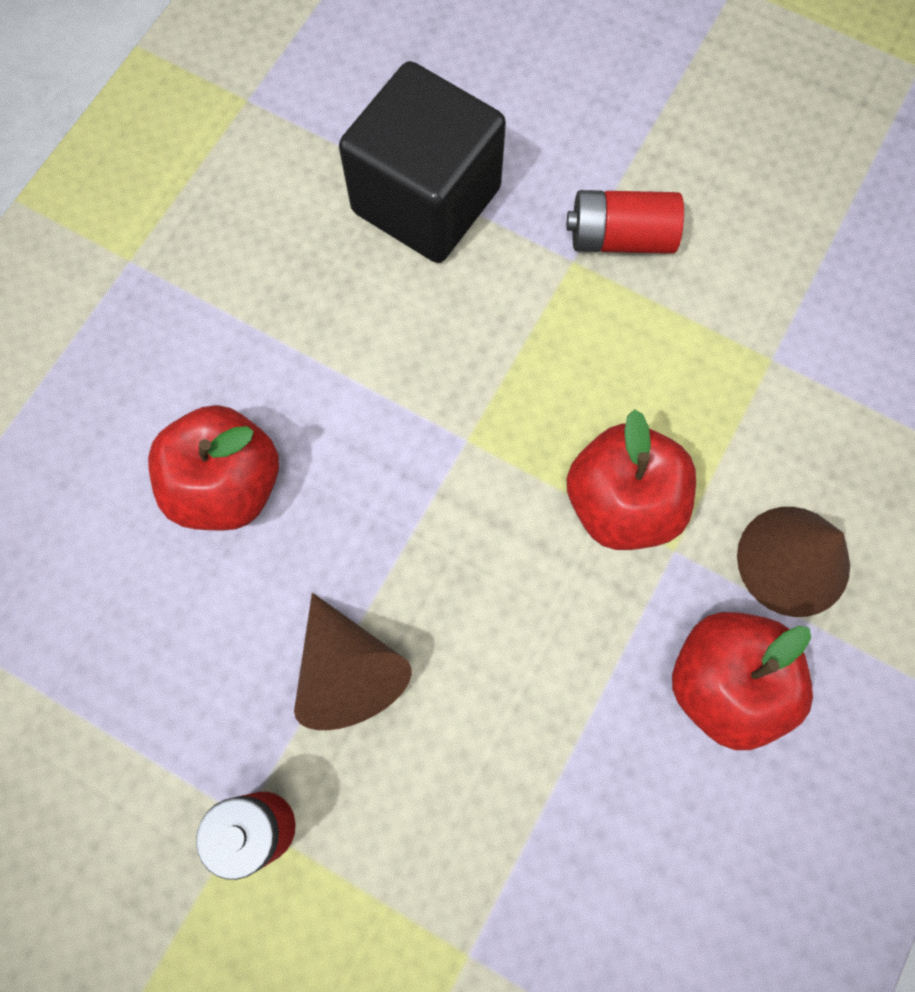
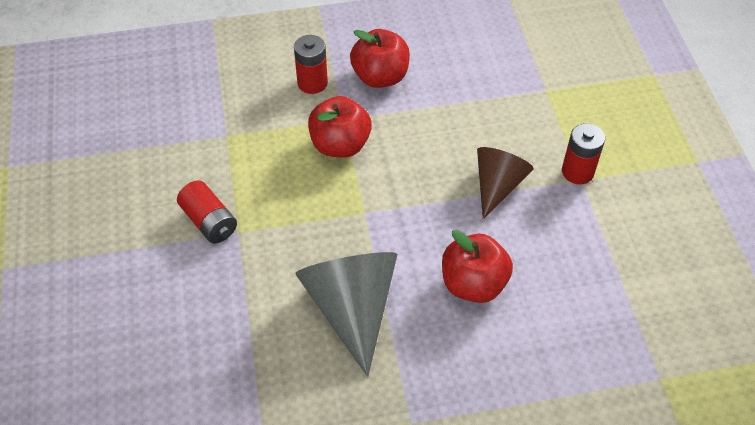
camera: 130 degrees left, 20 degrees down
black cube [339,61,506,263] -> none
brown cone [737,507,850,617] -> red battery [294,35,328,94]
none -> grey cone [295,252,398,377]

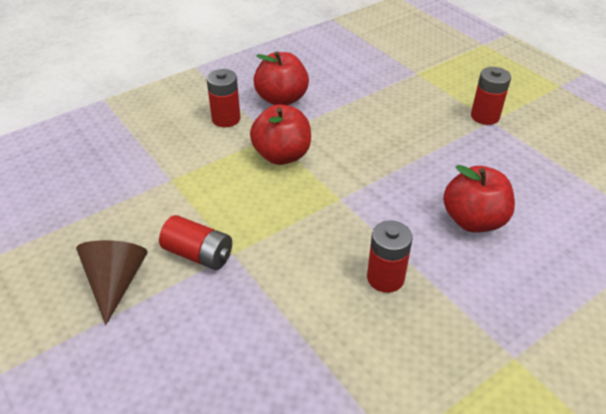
camera: 25 degrees left, 10 degrees down
grey cone [295,252,398,377] -> red battery [367,220,413,293]
brown cone [477,147,534,219] -> brown cone moved to [76,240,148,325]

